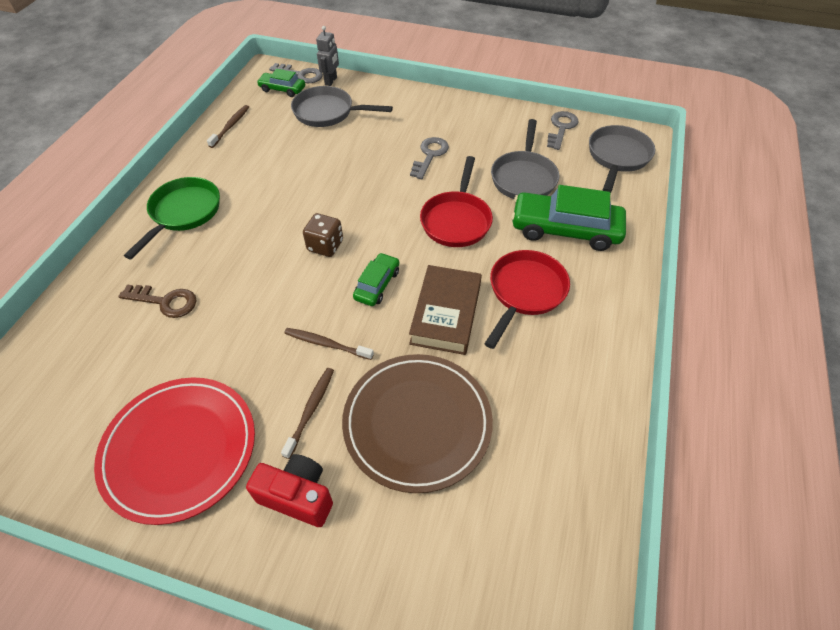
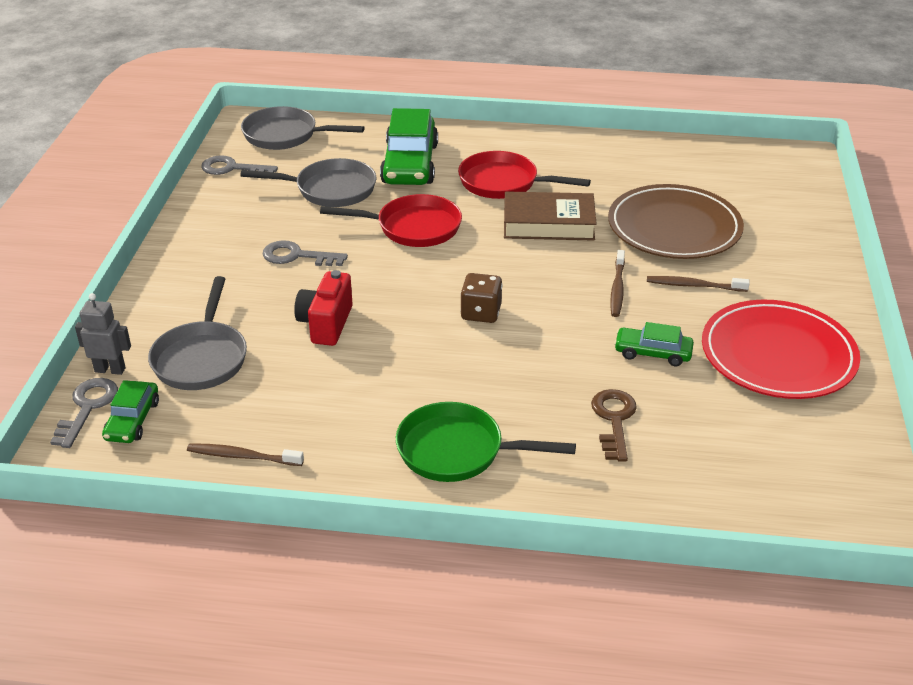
camera: 100 degrees left, 15 degrees down
red camera [246,454,333,527] -> red camera moved to [294,270,353,346]
green car [353,253,399,306] -> green car moved to [614,322,694,366]

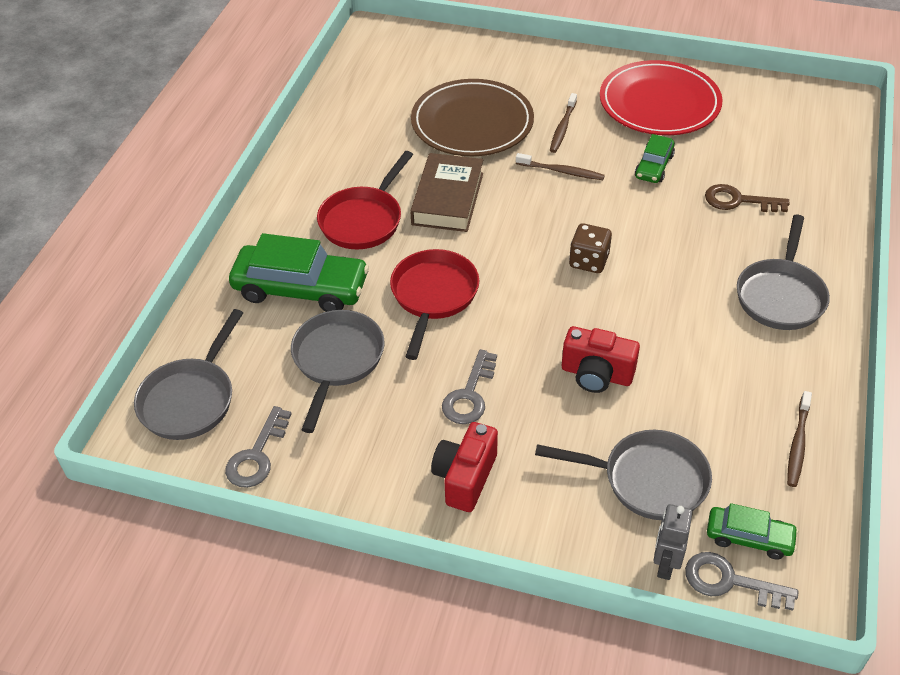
camera: 80 degrees left, 10 degrees up
green pan [396,402,576,482] -> grey pan [737,215,830,330]
none -> red camera [431,422,498,512]

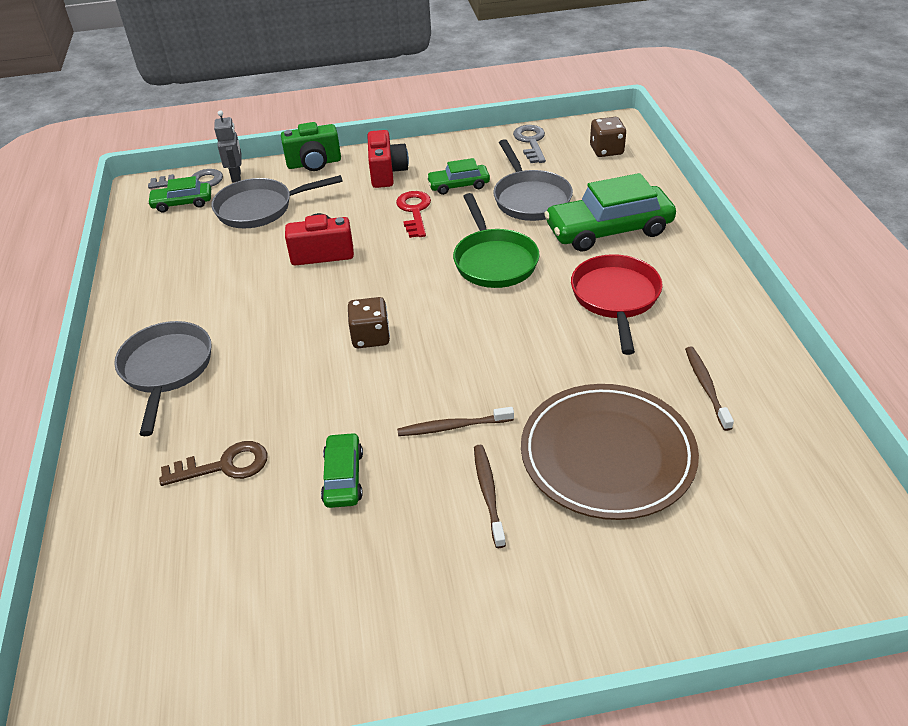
camera: 155 degrees right, 5 degrees down
grey pan [134,309,243,440] -> brown dice [590,117,626,157]
red pan [390,249,479,360] -> green pan [453,193,540,288]
brown book [410,153,483,232] -> none
grey key [442,349,497,424] -> red key [396,191,431,238]
red plate [600,60,722,135] -> none
brown toothbrush [787,391,812,487] -> brown toothbrush moved to [685,346,734,431]
none -> green camera [281,122,341,171]
none -> green car [427,158,490,195]

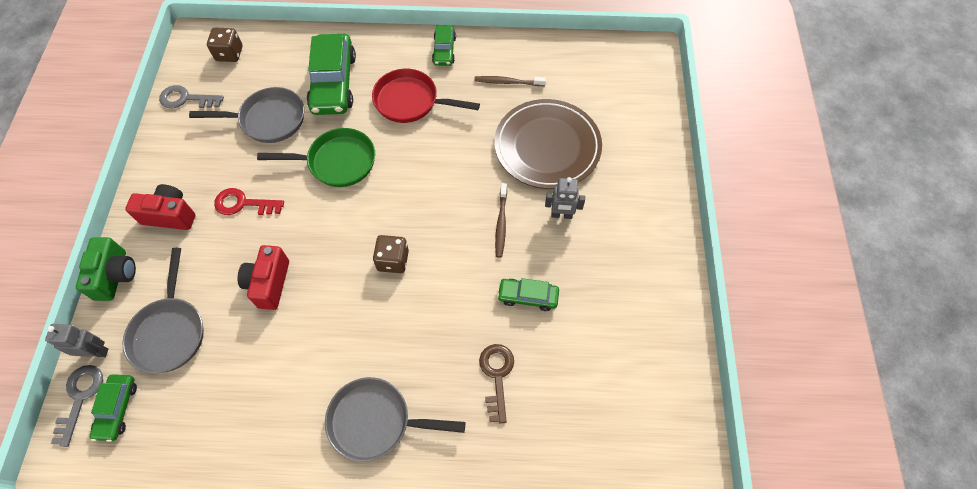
camera: 80 degrees left, 20 degrees up
green car [427,158,490,195] -> green car moved to [432,25,456,66]
brown toothbrush [474,445,506,548] -> grey robot [545,177,585,219]

